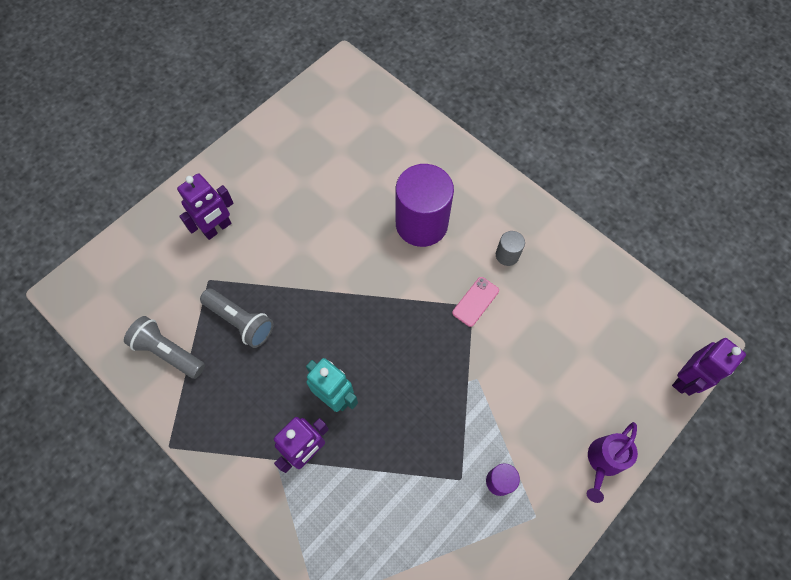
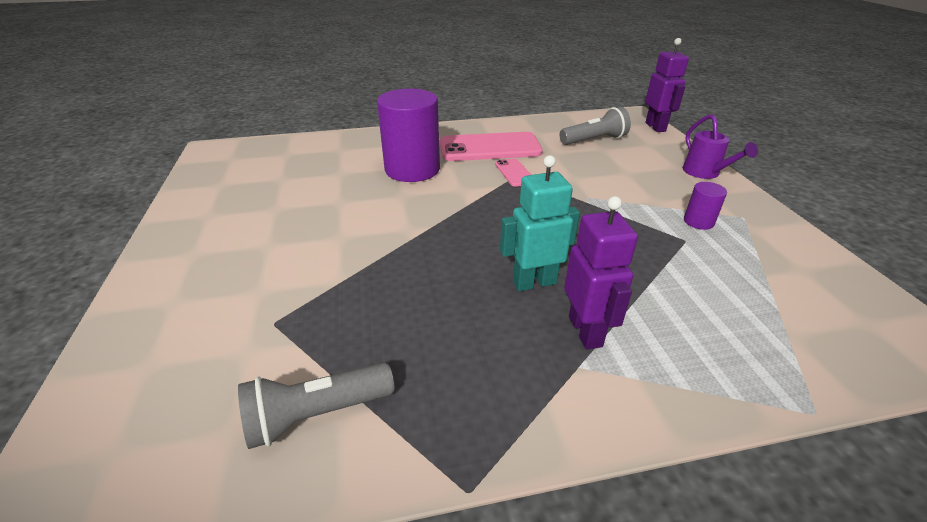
camera: 55 degrees left, 30 degrees down
purple robot [177,173,234,240] -> none
grey flashlight [200,289,274,348] -> grey flashlight moved to [560,107,631,145]
grey cylinder [496,231,525,266] -> pink phone [440,132,543,161]

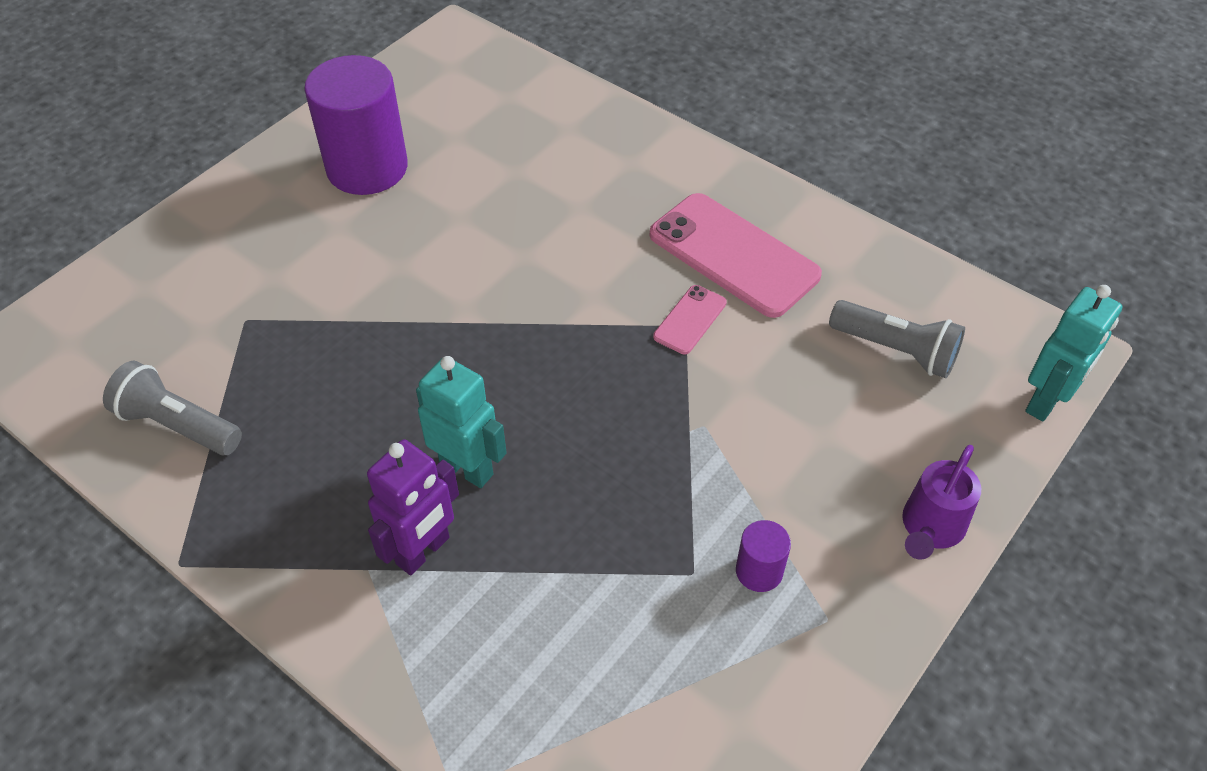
camera: 50 degrees right, 15 degrees up
purple cylinder [377,89,440,182] -> purple cylinder moved to [304,55,408,195]
purple robot [645,38,689,132] -> turquoise robot [1025,285,1123,422]

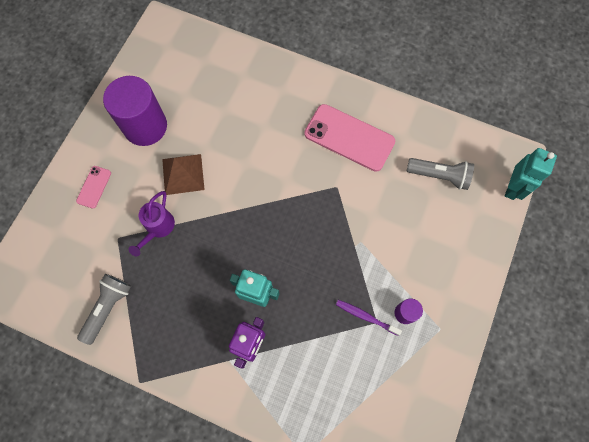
camera: 15 degrees left, 20 degrees up
grey flashlight [103,361,242,455] -> grey flashlight turned 105 degrees clockwise [77,274,131,345]
pink phone [653,285,727,355] -> pink phone moved to [76,166,111,208]
purple watering can [902,445,981,560] -> purple watering can moved to [129,191,175,256]
none -> brown pyramid [162,154,205,195]
none -> purple toothbrush [336,300,402,336]

